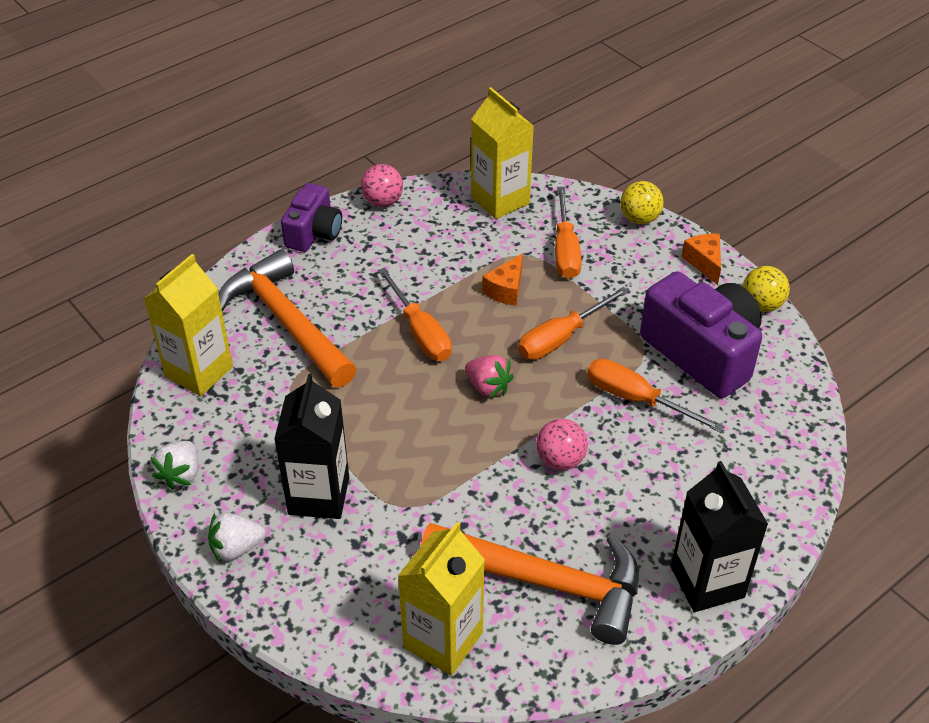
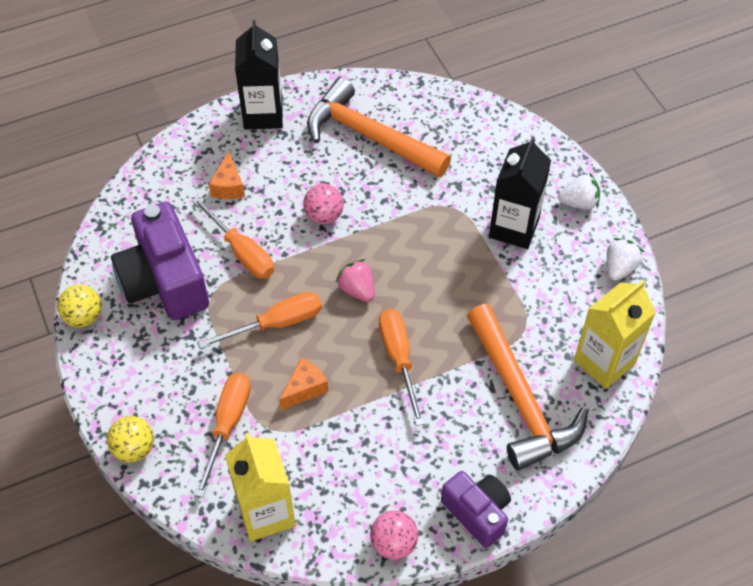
camera: 165 degrees left, 10 degrees up
purple camera [281,183,342,252] -> purple camera turned 105 degrees clockwise [441,471,511,548]
yellow carton [398,522,485,676] -> none
orange cheese [682,234,721,285] -> orange cheese moved to [209,151,245,199]

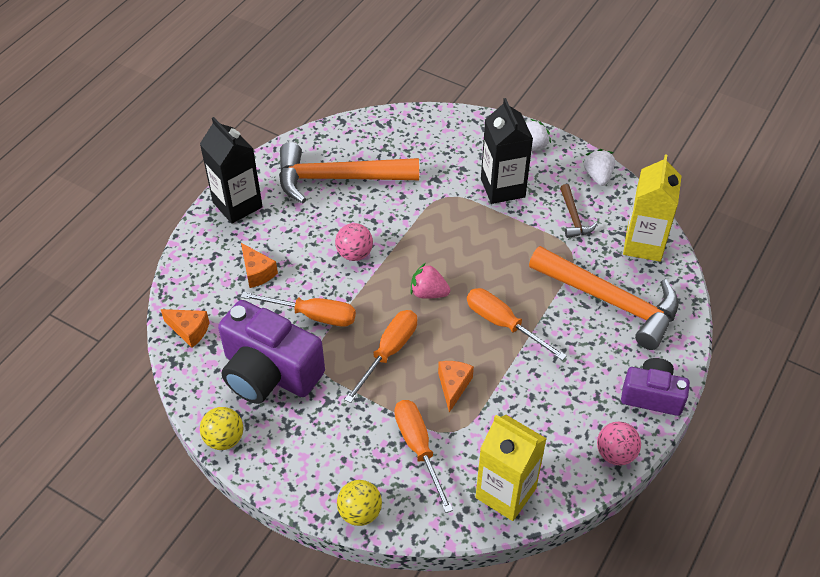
camera: 35 degrees left, 5 degrees down
none -> orange cheese [161,309,210,348]
none -> brown hammer [560,184,597,238]

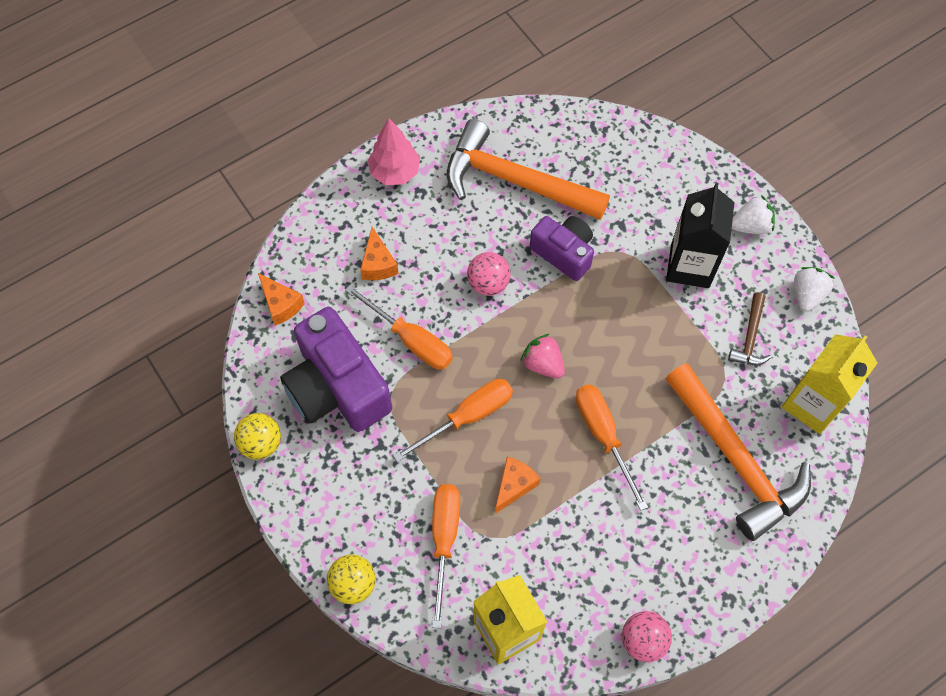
camera: 25 degrees right, 15 degrees up
black carton [200,117,263,224] -> pink tree [368,118,420,185]
purple camera [621,358,690,416] -> purple camera moved to [530,216,594,281]

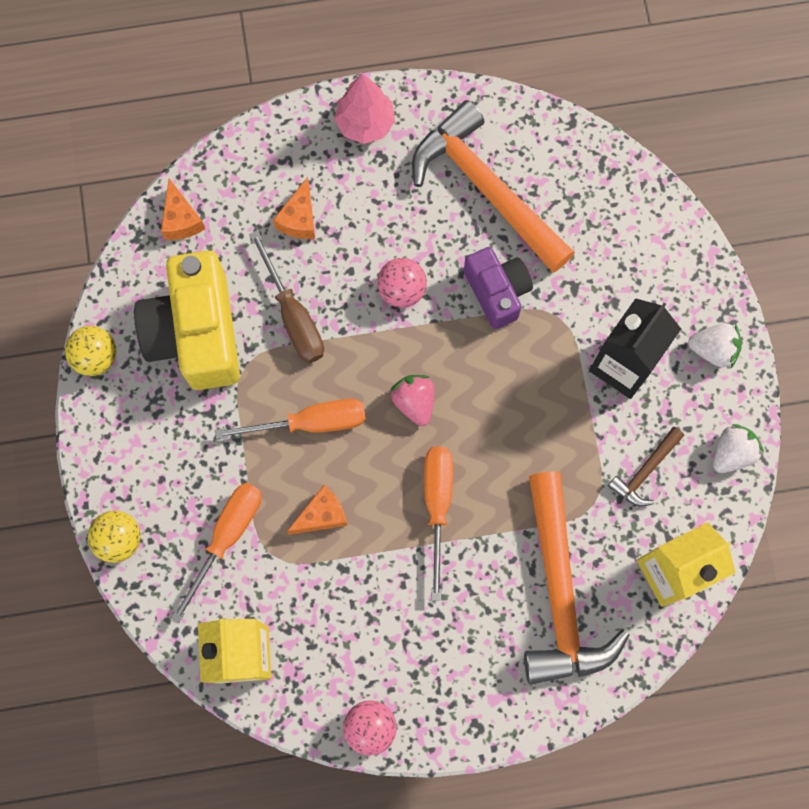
camera: 25 degrees right, 10 degrees up
purple camera [280,307,392,432] -> yellow camera [134,251,240,390]
orange screwdriver [345,285,453,369] -> brown screwdriver [249,231,324,363]

